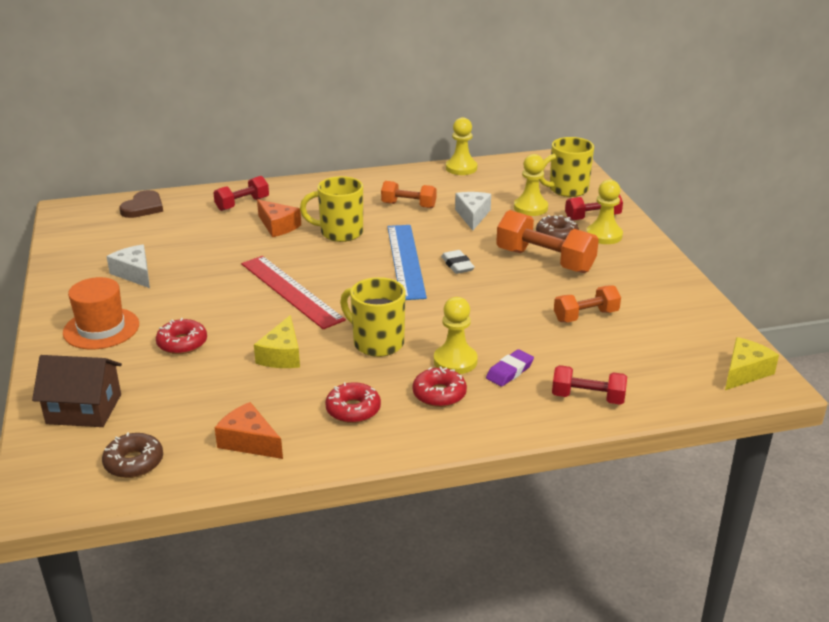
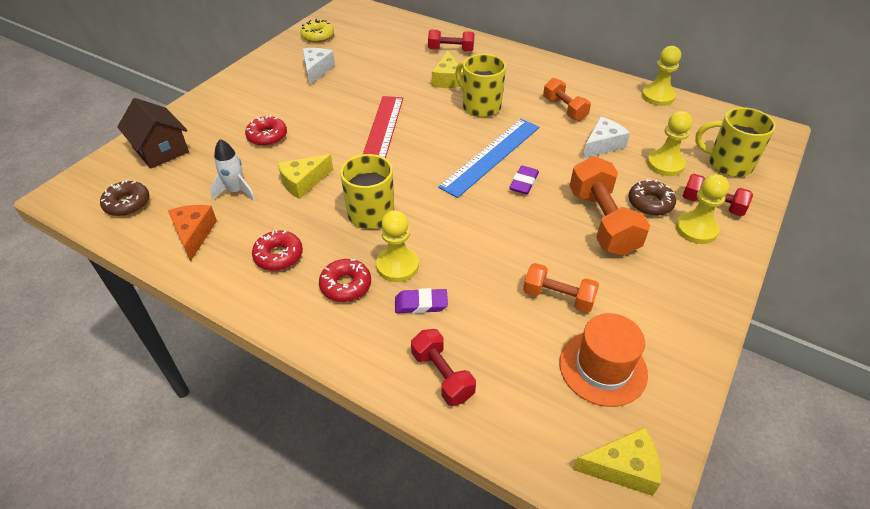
camera: 45 degrees right, 15 degrees up
orange hat [63,277,139,349] -> orange hat moved to [559,313,648,407]
brown heart [120,190,163,218] -> none
orange cheese [257,199,301,237] -> yellow cheese [432,51,463,88]
white eraser [441,250,475,274] -> purple eraser [509,166,539,194]
none -> white rocket [210,139,255,201]
none -> yellow donut [300,19,334,42]

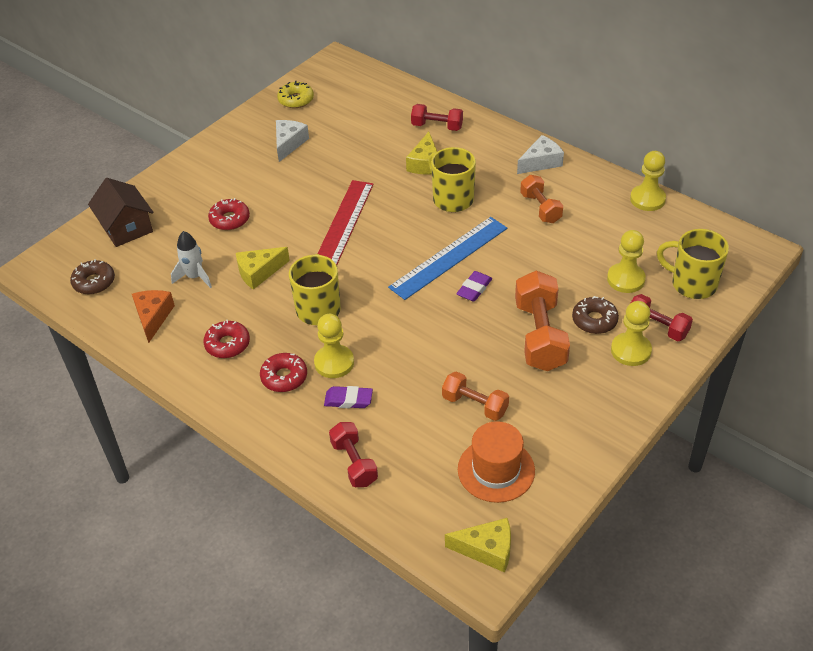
camera: 10 degrees right, 0 degrees up
white cheese [582,117,630,159] -> white cheese moved to [517,135,564,174]

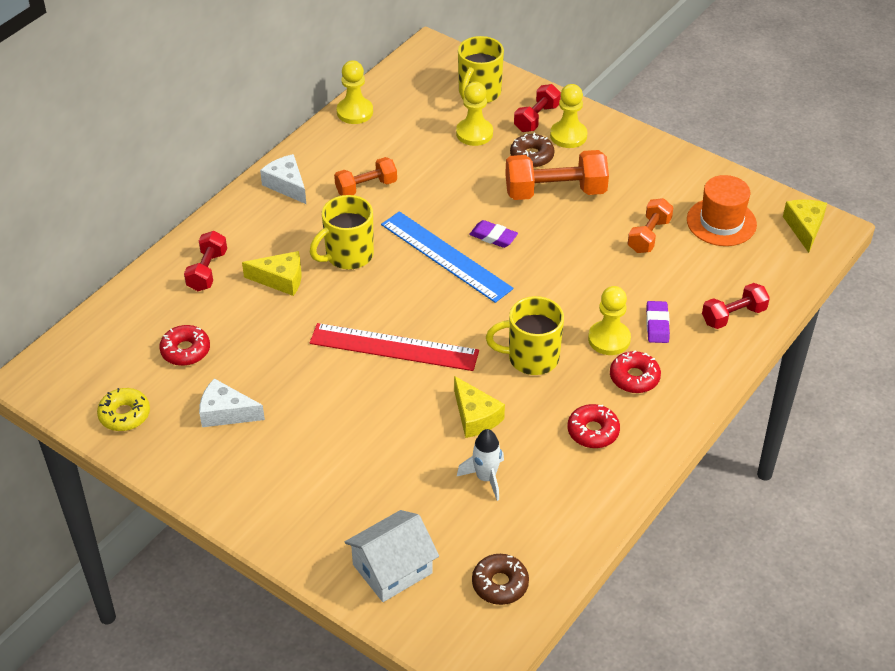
camera: 95 degrees left, 0 degrees up
brown house [88,178,153,247] -> white house [345,510,439,602]
orange cheese [132,290,175,343] -> none
red donut [208,198,250,230] -> red donut moved to [159,325,210,366]

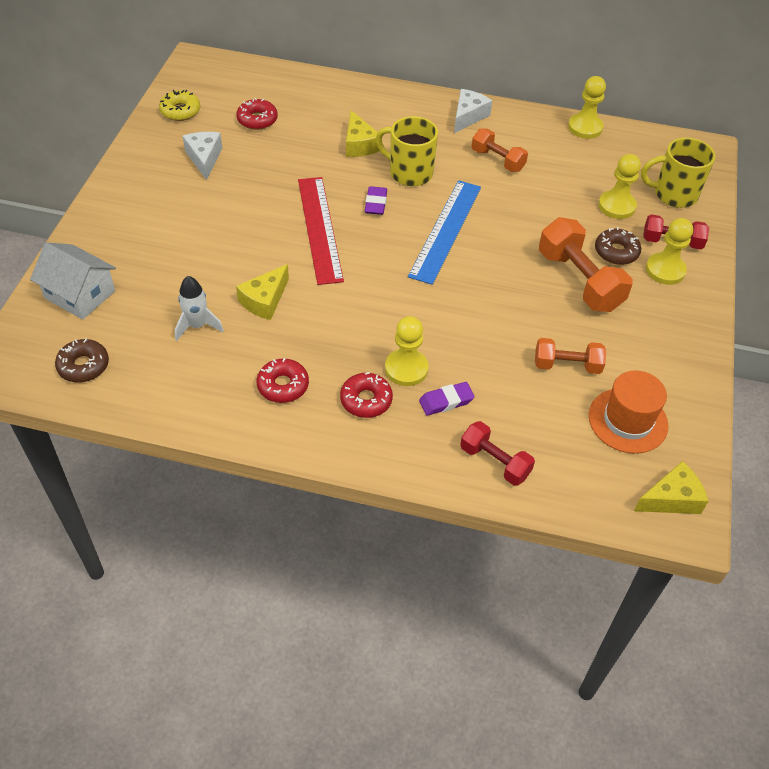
camera: 65 degrees right, 5 degrees up
red dumbbell [184,231,227,291] -> none
purple eraser [469,220,518,248] -> purple eraser moved to [365,186,387,215]
yellow mug [486,296,564,375] -> none

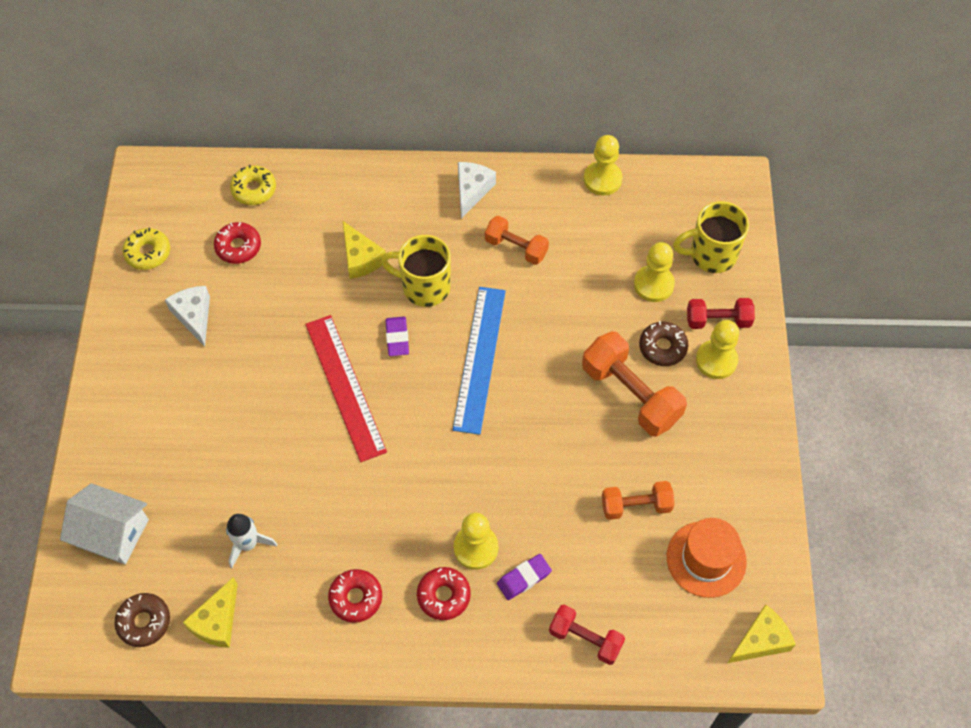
camera: 10 degrees left, 10 degrees up
yellow cheese [236,264,289,320] -> yellow cheese moved to [182,577,238,648]
none -> yellow donut [230,165,276,205]

